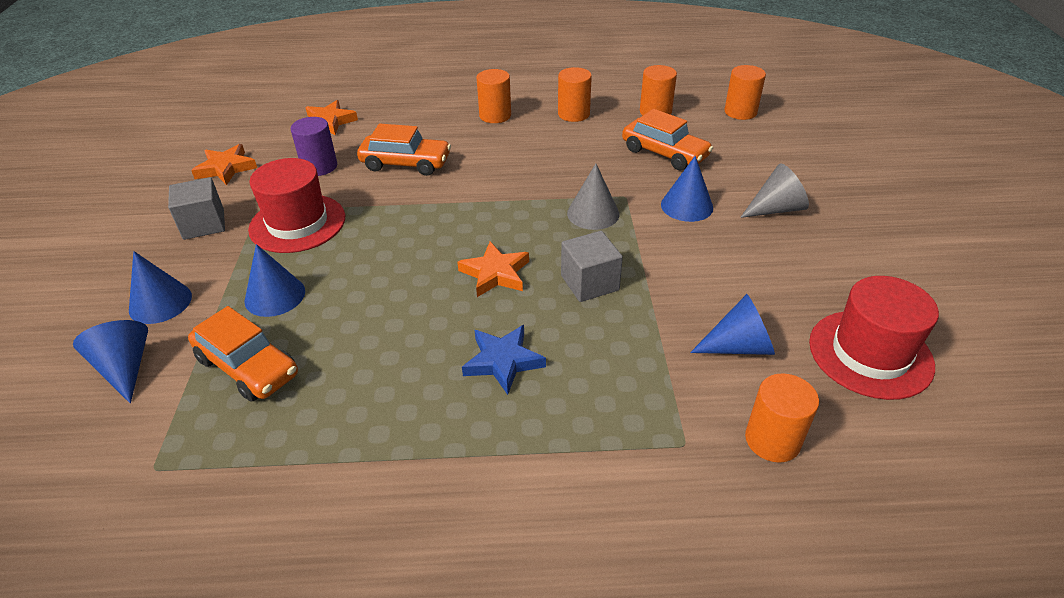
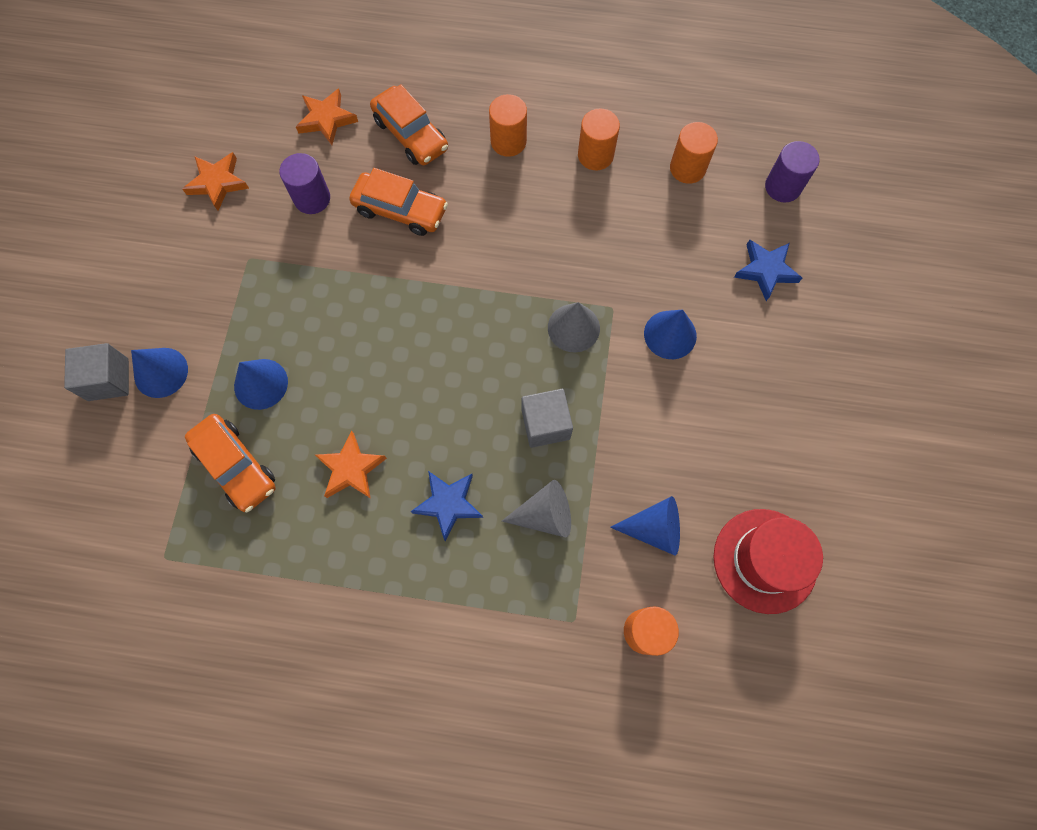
camera: 10 degrees right, 30 degrees up
blue cone [73,320,148,403] -> none
grey cube [168,177,225,240] -> grey cube moved to [64,343,129,401]
red hat [248,158,345,253] -> none
orange star [457,242,529,297] -> orange star moved to [315,431,387,499]
orange car [622,109,713,170] -> orange car moved to [370,84,448,165]
orange cylinder [724,65,766,120] -> purple cylinder [765,141,820,202]
grey cone [740,164,809,218] -> grey cone moved to [502,480,571,537]
none -> blue star [734,239,802,301]

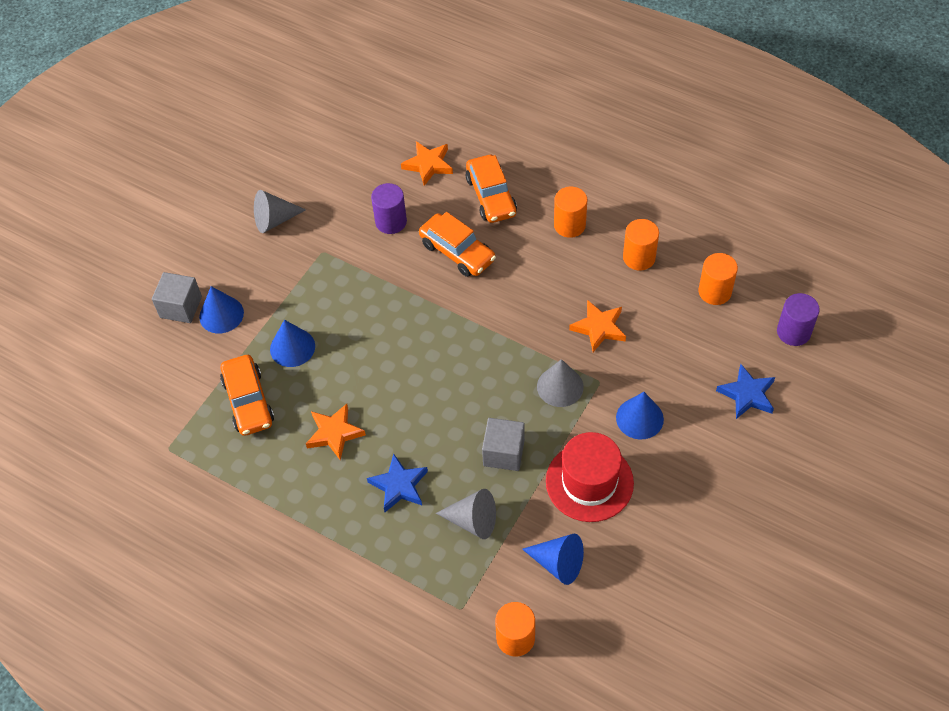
camera: 25 degrees right, 15 degrees down
orange star [182,152,249,211] -> orange star moved to [569,300,626,352]
red hat [713,509,823,614] -> red hat moved to [546,432,634,522]
none -> grey cone [254,190,306,233]

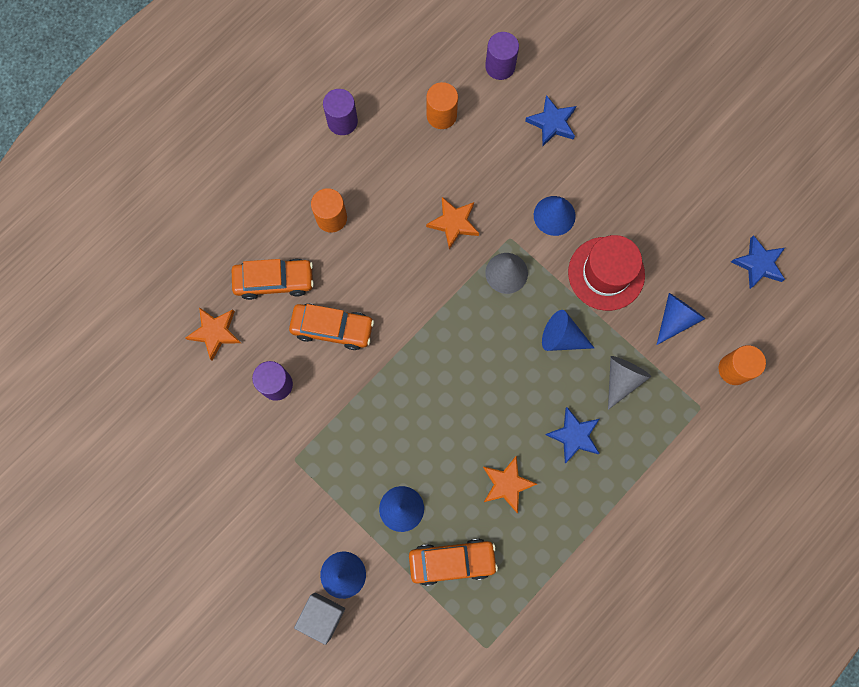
camera: 80 degrees left, 20 degrees up
grey cone [254,190,306,233] -> none
orange car [419,212,496,277] -> orange car turned 45 degrees clockwise [289,304,374,350]
grey cube [482,418,525,471] -> blue cone [542,310,594,351]
orange cylinder [623,219,659,270] -> none
none -> purple cylinder [323,89,358,135]
none -> blue star [731,235,785,289]

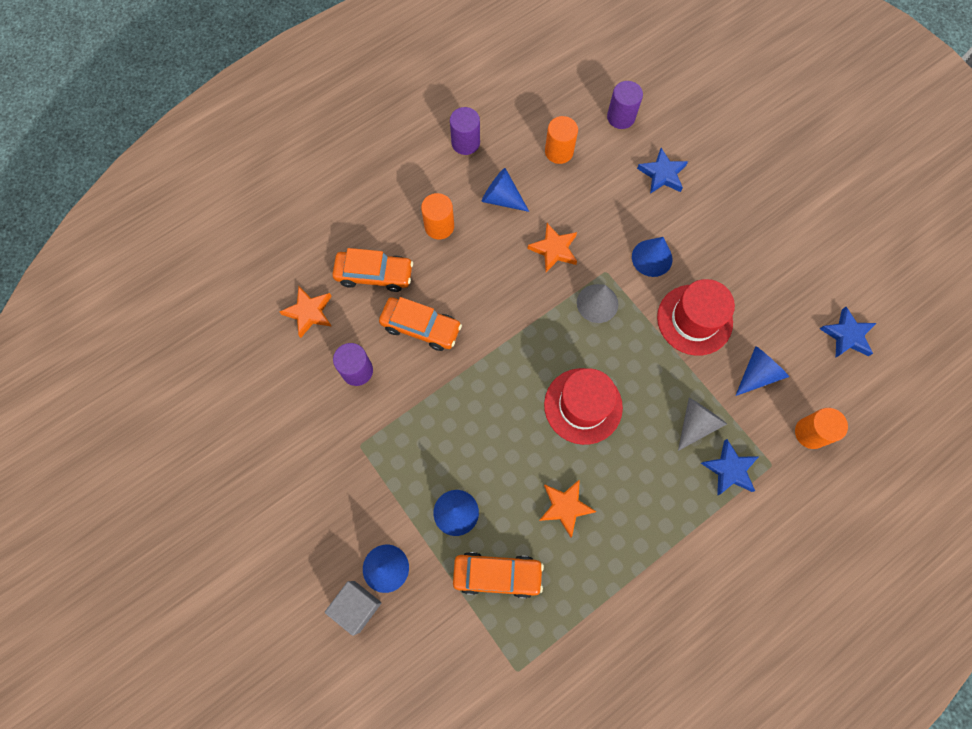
camera: 10 degrees right, 5 degrees down
blue cone [542,310,594,351] -> blue cone moved to [481,168,529,212]
blue star [545,407,600,463] -> blue star moved to [701,439,759,495]
none -> red hat [544,368,623,445]

